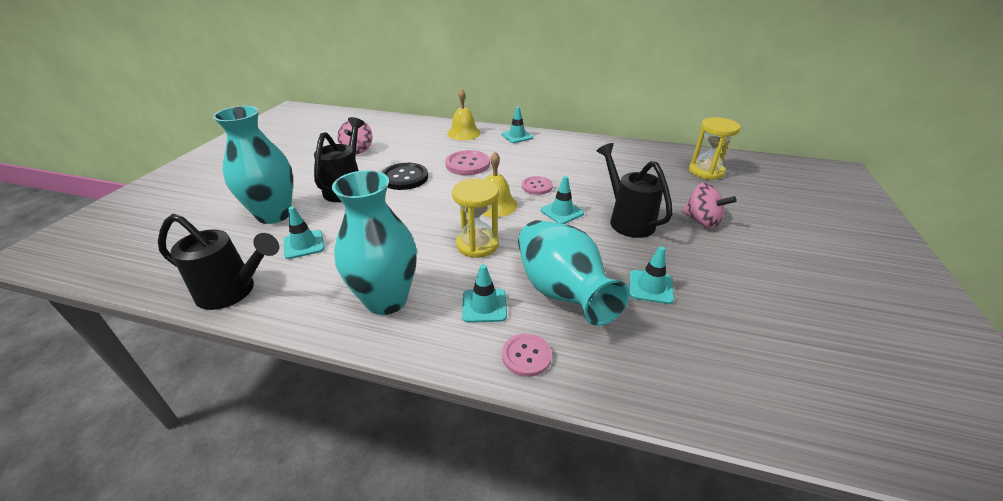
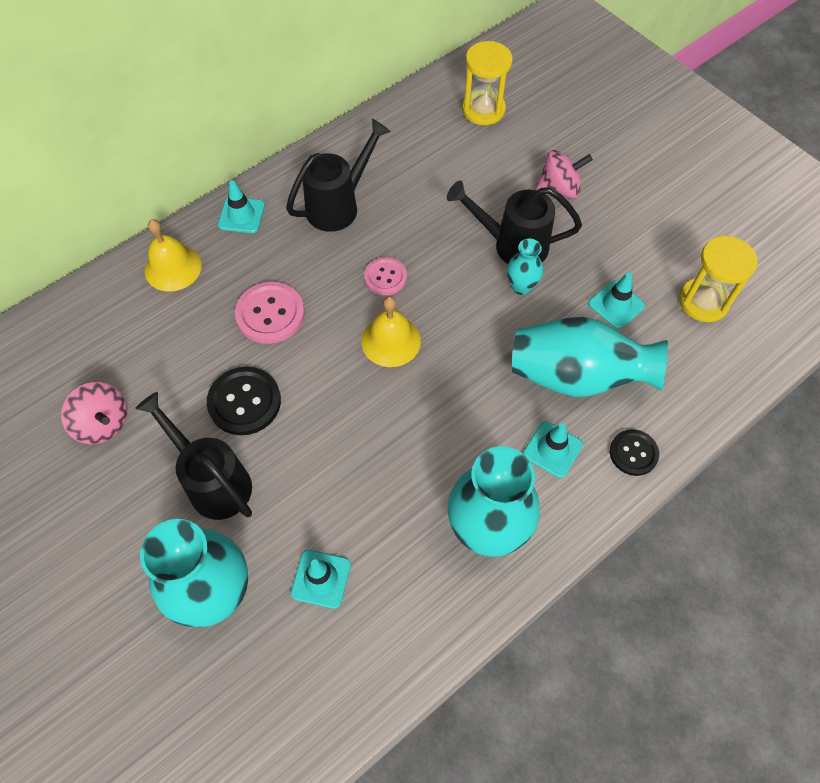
camera: 55 degrees left, 25 degrees up
black watering can [158,214,279,310] -> black watering can moved to [286,119,391,232]
yellow hourglass [452,178,499,258] -> yellow hourglass moved to [679,236,758,322]
pink button [502,334,552,377] -> black button [610,429,659,476]
turquoise traffic cone [541,176,584,224] -> none
none -> turquoise vase [507,238,543,295]

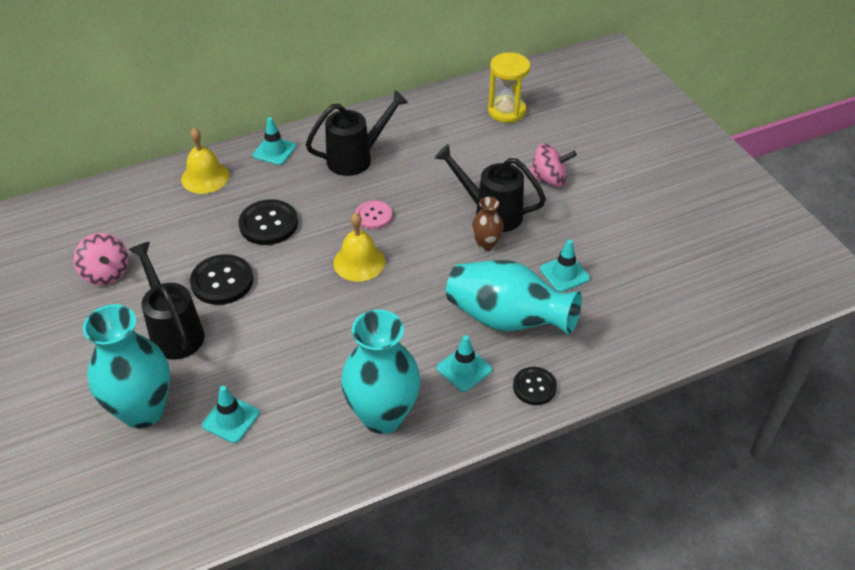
camera: 15 degrees right, 15 degrees down
pink button [235,282,305,344] -> black button [239,199,298,245]
turquoise vase [507,238,543,295] -> brown vase [472,197,504,251]
yellow hourglass [679,236,758,322] -> none

